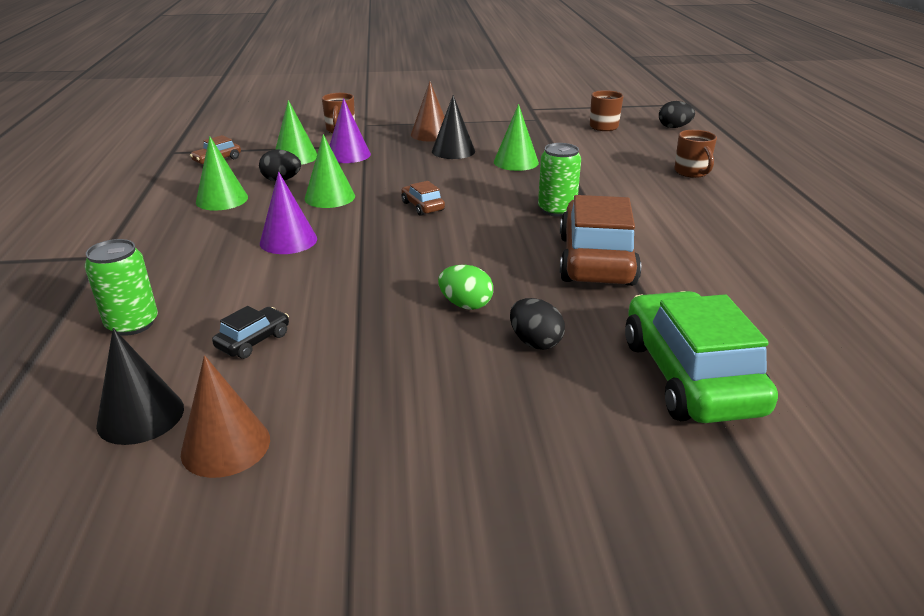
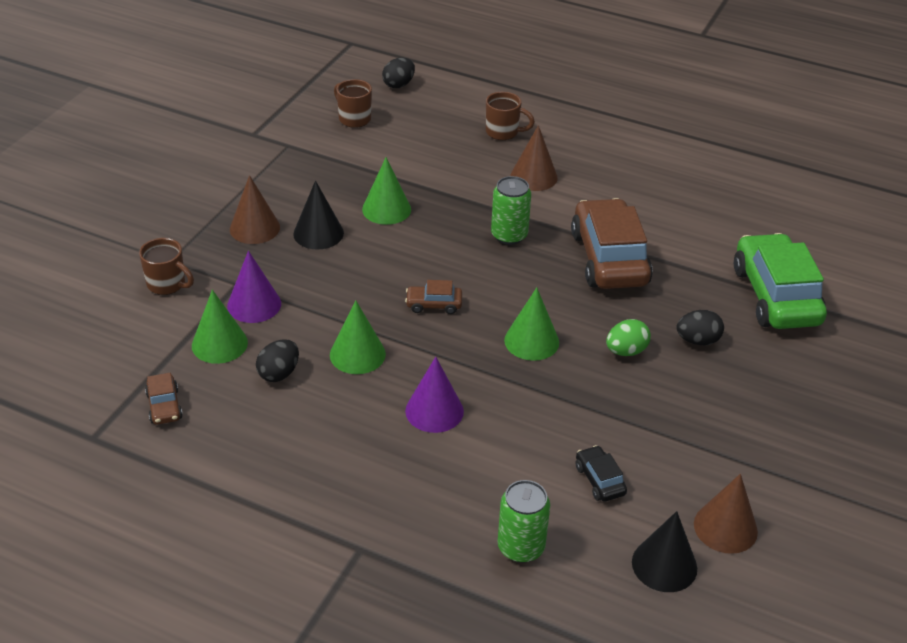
camera: 60 degrees left, 10 degrees up
green cone [196,136,248,211] -> green cone moved to [504,287,559,361]
brown car [560,195,641,286] -> brown car turned 45 degrees clockwise [571,198,653,289]
green car [625,291,778,423] -> green car turned 60 degrees clockwise [734,233,827,329]
none -> brown cone [511,125,558,191]

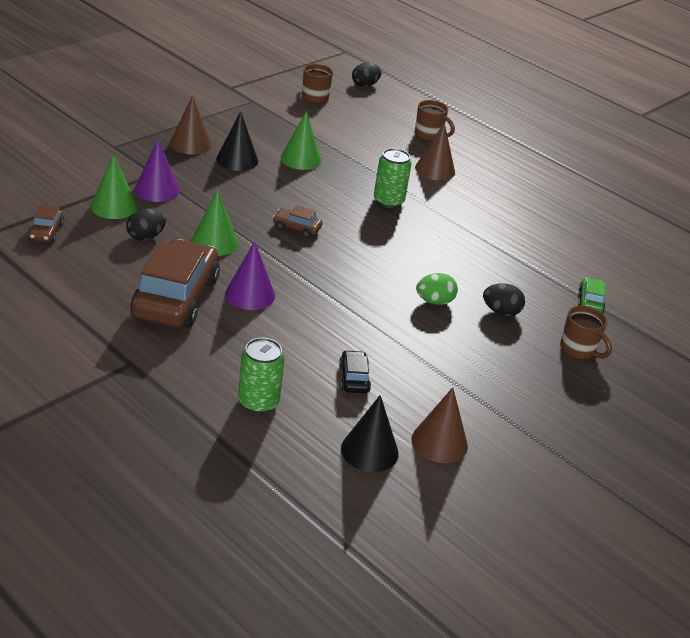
camera: 15 degrees right, 5 degrees down
brown mug [139,238,194,295] -> brown mug moved to [560,306,612,360]
green cone [504,287,559,361] -> none
brown car [571,198,653,289] -> brown car moved to [130,239,220,328]
green car [734,233,827,329] -> green car [578,277,606,313], size x0.44

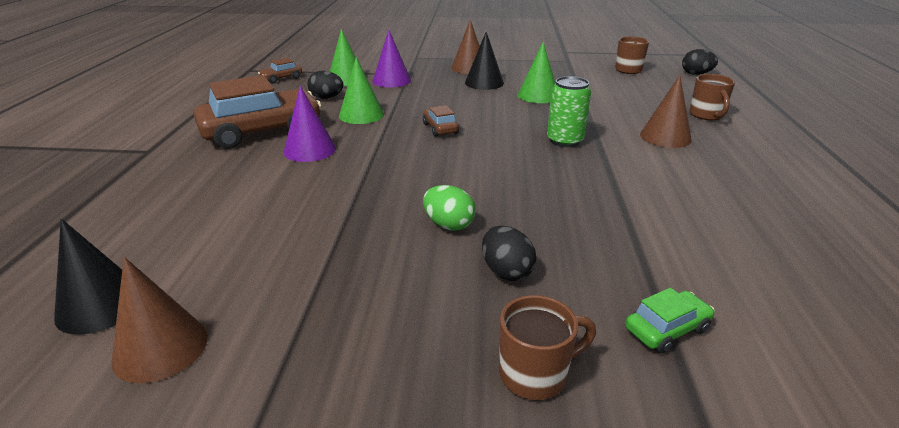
camera: 55 degrees right, 5 degrees down
green can [238,338,285,413] -> none
black car [339,350,371,393] -> none
brown mug [560,306,612,360] -> brown mug turned 120 degrees counterclockwise [499,295,596,400]

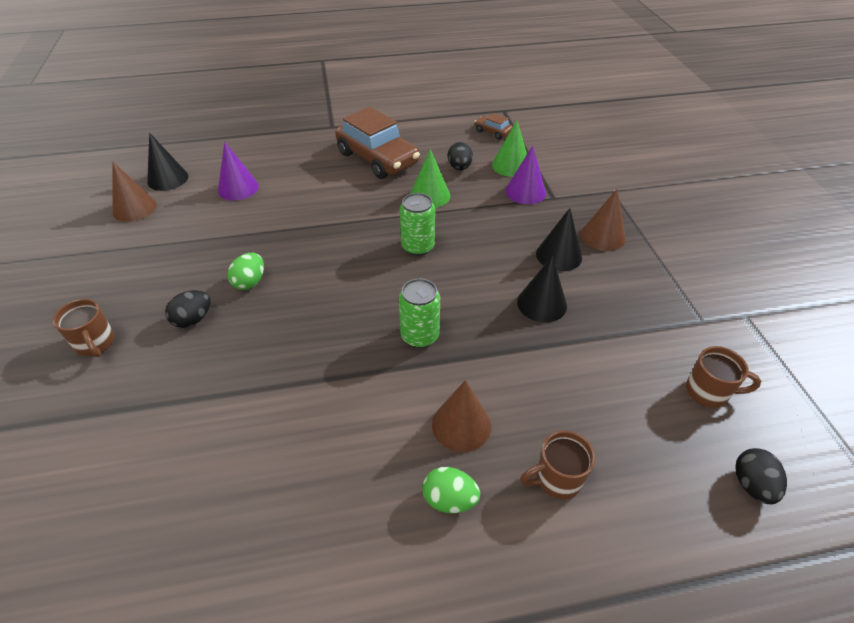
camera: 75 degrees right, 15 degrees up
purple cone [284,86,336,162] -> purple cone moved to [218,142,259,201]
brown car [423,105,459,137] -> green can [400,193,435,256]
green cone [518,41,555,103] -> black cone [517,256,567,322]
green car [625,288,715,353] -> none
none -> green egg [422,467,480,513]

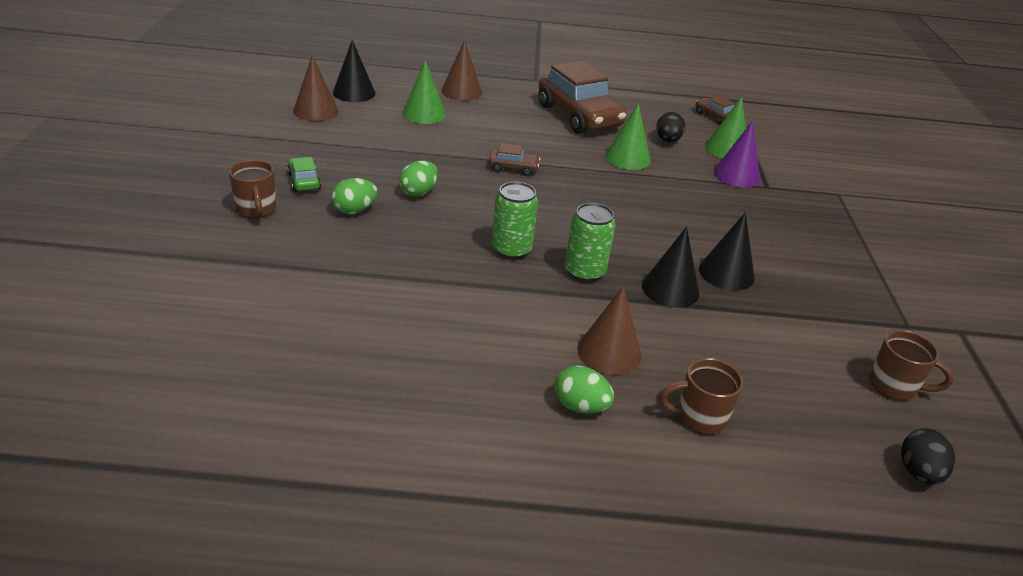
camera: 10 degrees right, 10 degrees down
black egg [165,290,210,328] -> green egg [331,178,378,214]
purple cone [218,142,259,201] -> green cone [403,60,446,124]
green can [400,193,435,256] -> green can moved to [492,182,538,259]
black cone [536,208,582,271] -> black cone moved to [642,227,699,308]
brown cone [581,189,626,251] -> brown cone moved to [441,40,482,101]
none -> green car [287,157,321,192]
none -> brown car [488,143,540,176]

